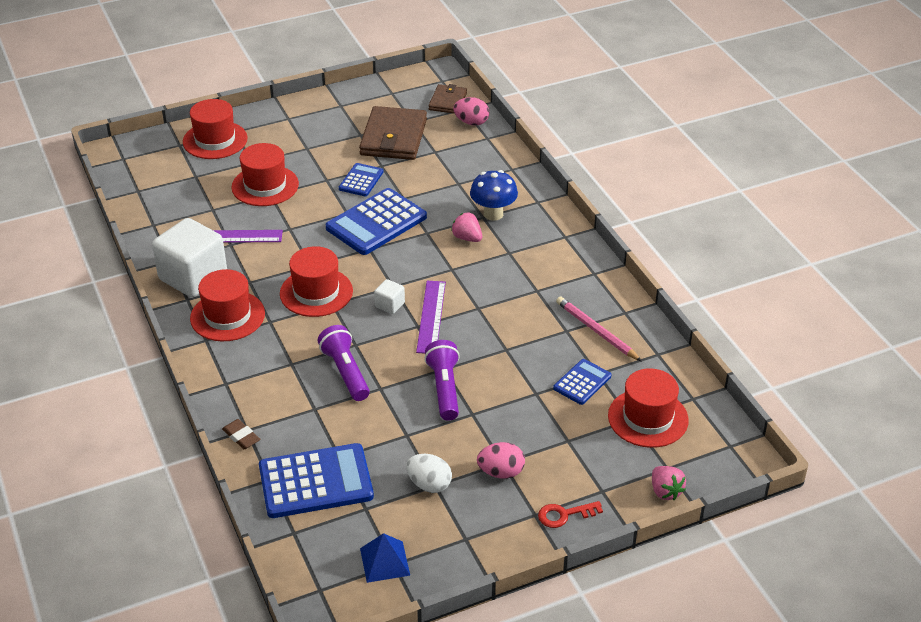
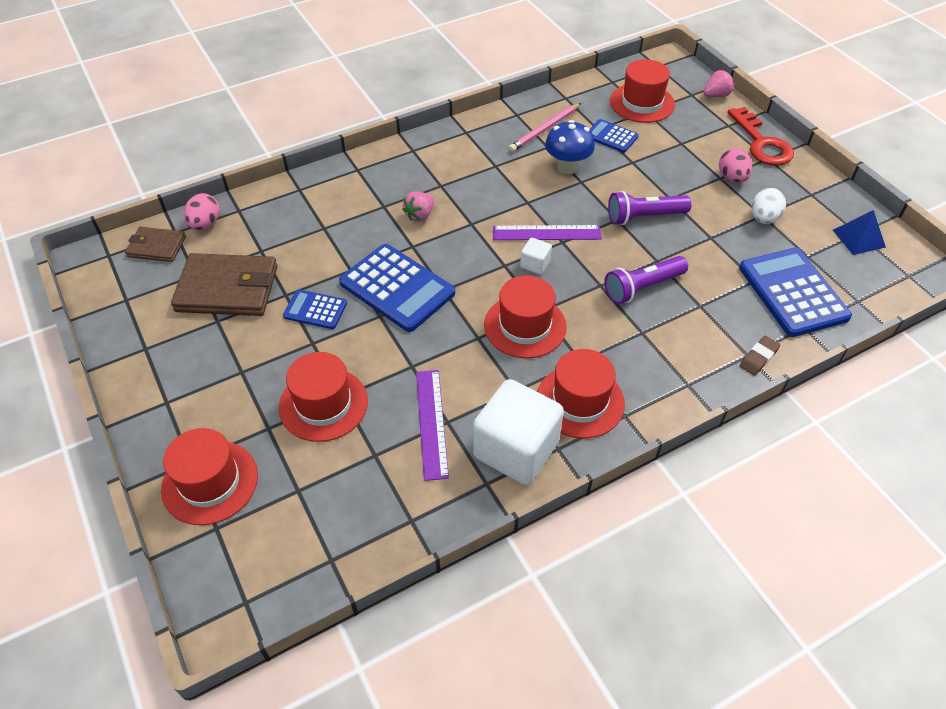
camera: 95 degrees left, 10 degrees up
blue mushroom [470,170,518,221] -> blue mushroom moved to [545,120,595,174]
red key [538,501,603,528] -> red key [727,107,794,166], size x1.78

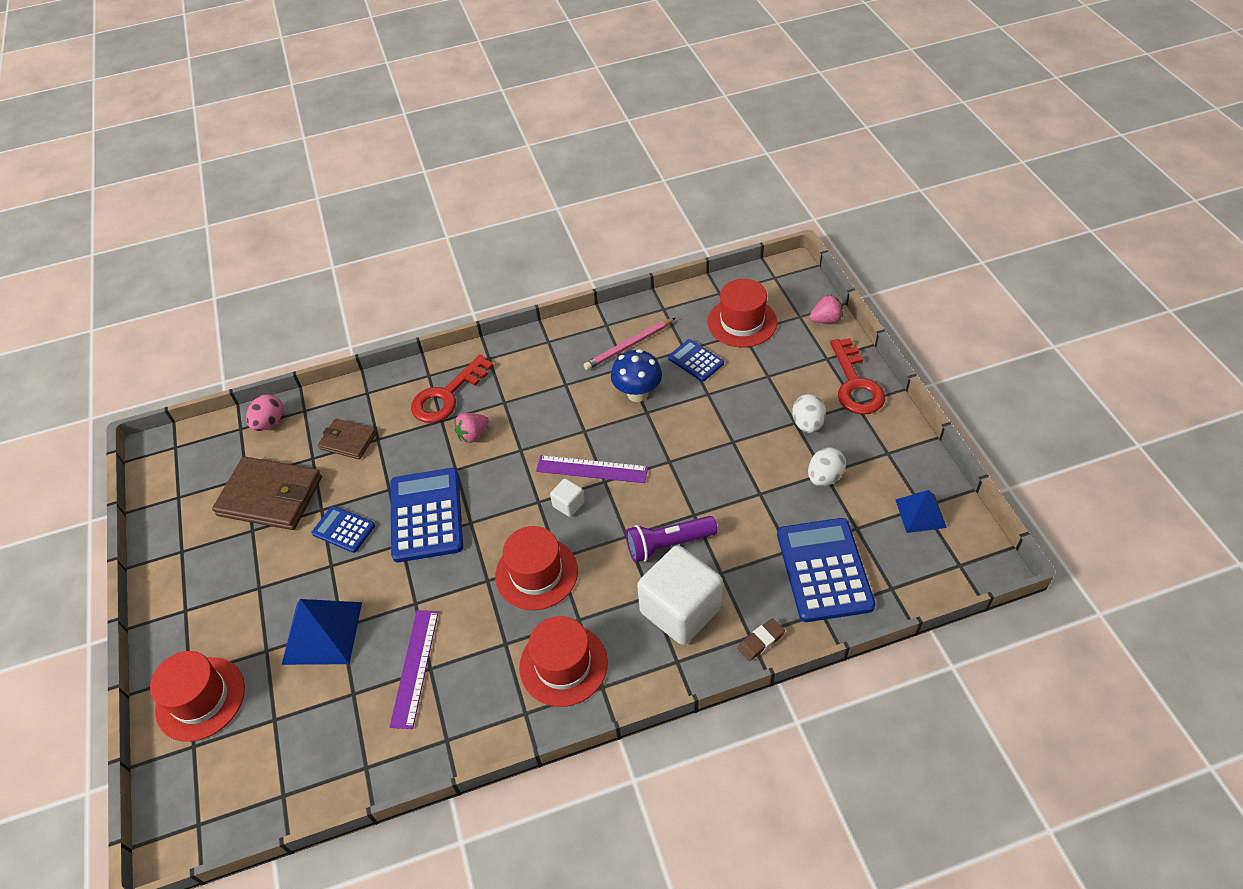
camera: 15 degrees right, 0 degrees up
brown wallet [125,227,186,262] -> brown wallet moved to [318,419,377,459]
red hat [279,352,368,442] -> blue pyramid [282,599,362,665]
blue calculator [339,244,455,332] -> blue calculator turned 150 degrees counterclockwise [390,468,463,562]
white cube [473,379,564,485] -> white cube moved to [637,545,723,645]
purple flashlight [608,191,692,225] -> none
pink egg [719,148,752,183] -> white egg [792,394,826,433]
none -> red key [411,355,493,423]

